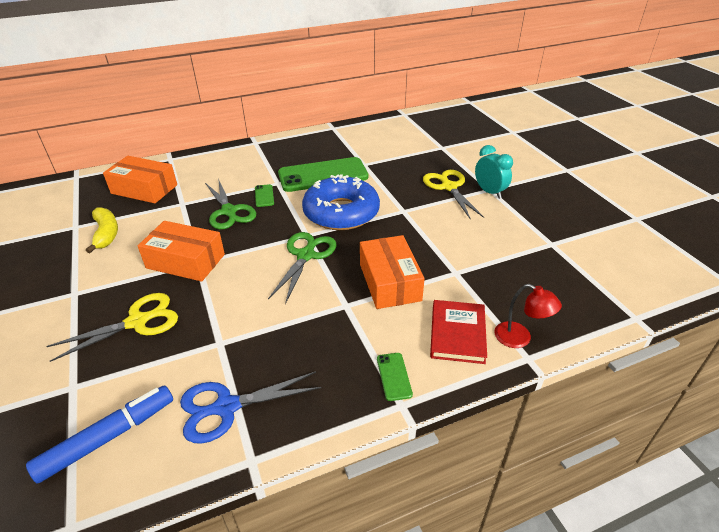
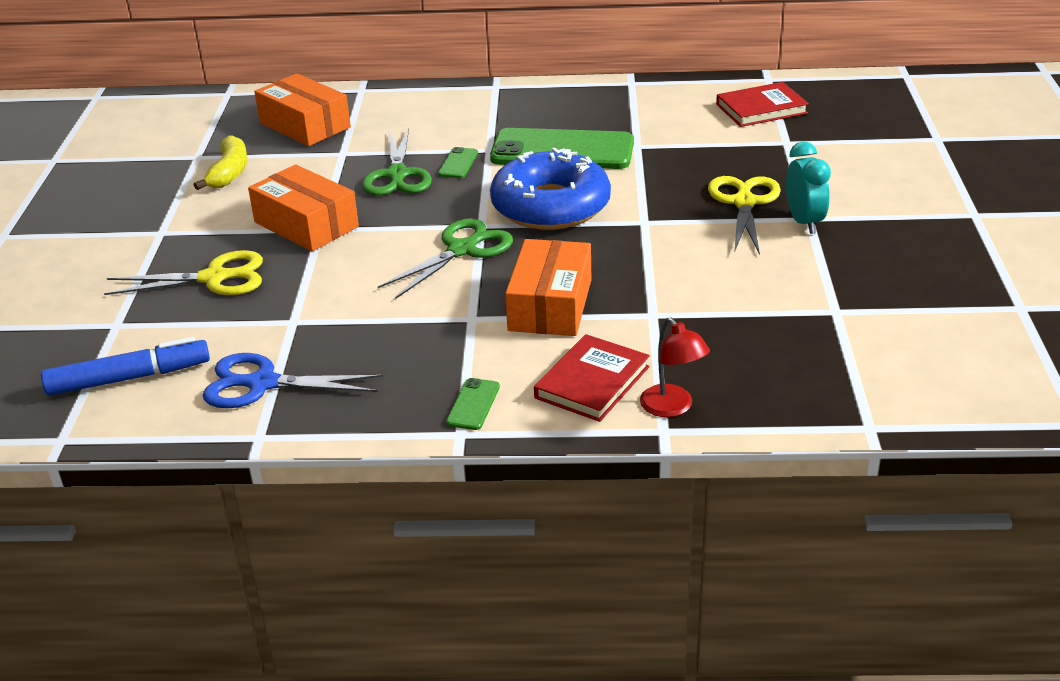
camera: 25 degrees right, 5 degrees down
none -> red book [716,82,809,127]

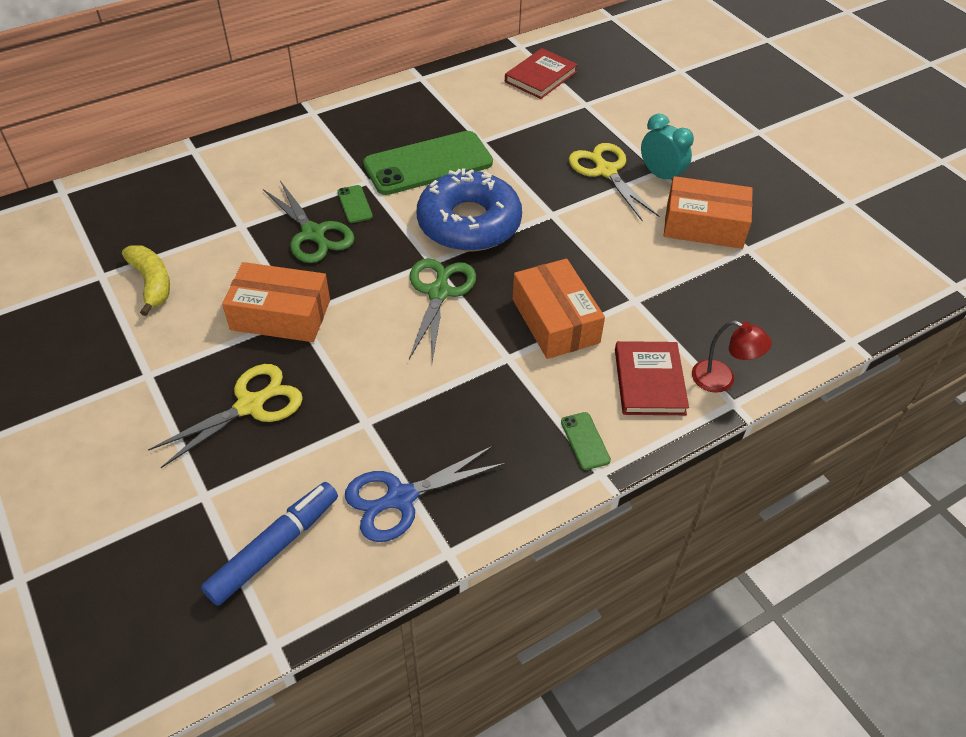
camera: 35 degrees left, 15 degrees up
orange box [254,73,351,146] -> orange box moved to [664,176,753,249]

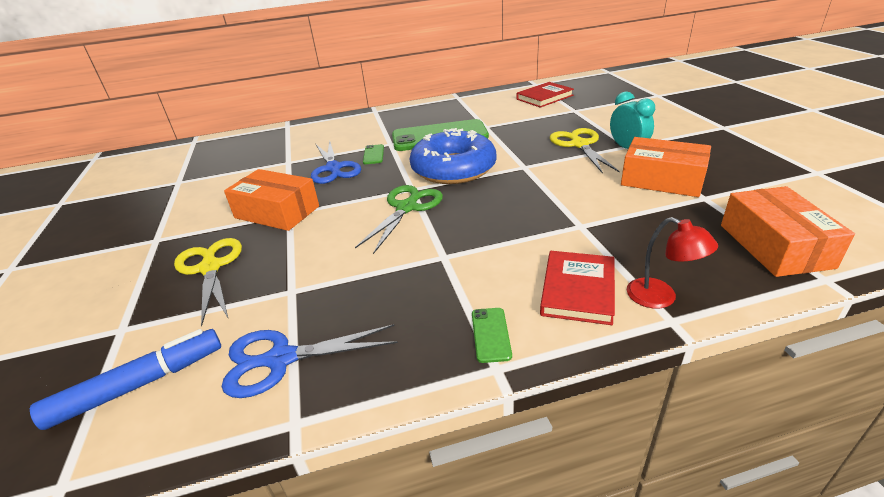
camera: 20 degrees right, 15 degrees down
yellow banana [122,245,170,316] -> none
yellow scissors [148,364,303,468] -> yellow scissors turned 90 degrees counterclockwise [174,238,242,326]
green scissors [263,181,354,263] -> blue scissors [311,141,361,184]
orange box [513,259,605,359] -> orange box moved to [721,186,855,277]

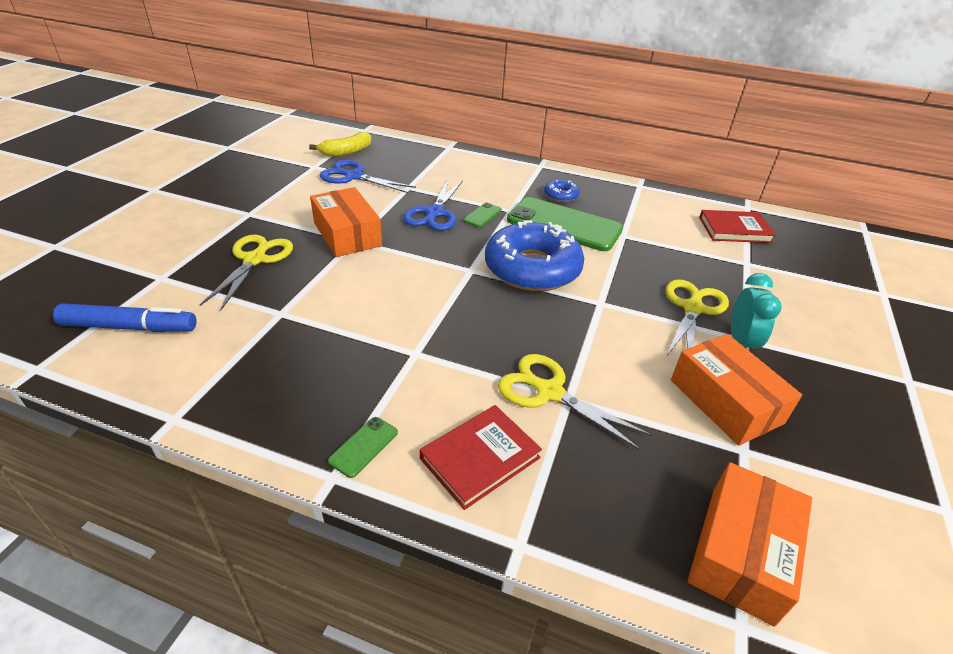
camera: 30 degrees right, 5 degrees up
blue scissors [222,324,398,398] -> blue scissors moved to [320,160,416,193]
green scissors [355,185,443,254] -> none
red lamp [627,217,718,309] -> none
none -> yellow banana [309,132,372,157]
none -> yellow scissors [498,354,652,451]
none -> blue donut [544,180,579,202]

